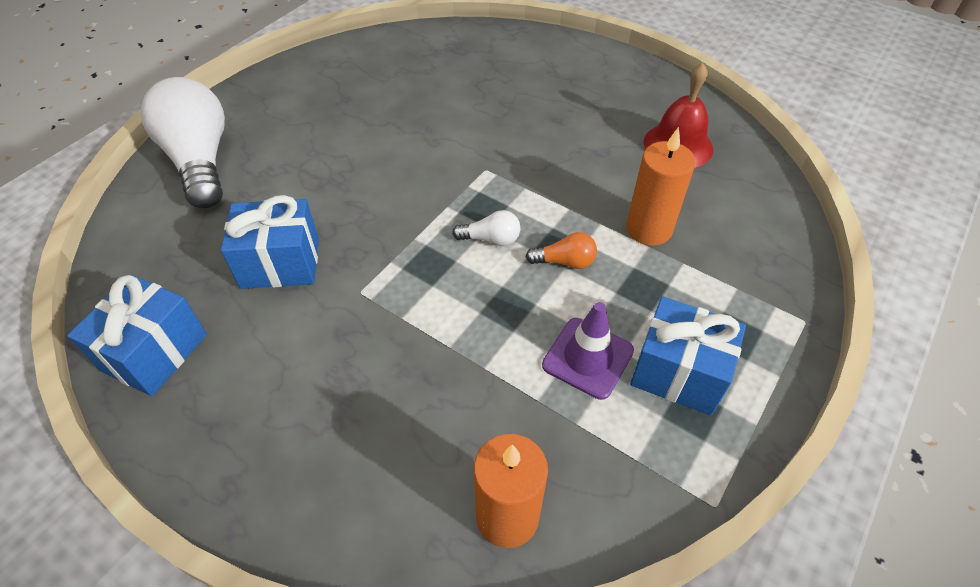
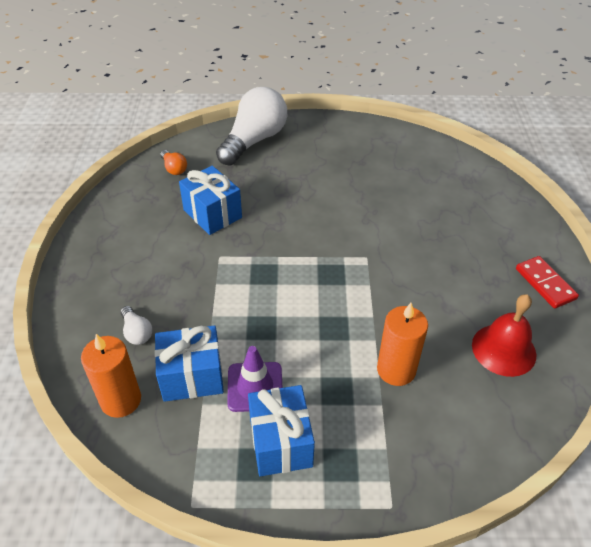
camera: 55 degrees right, 5 degrees down
blue gift [67,274,207,396] -> blue gift moved to [155,325,224,402]
white light bulb [452,210,520,246] -> white light bulb moved to [121,306,152,345]
orange light bulb [526,232,597,269] -> orange light bulb moved to [160,150,187,175]
none -> red domino [516,256,579,309]

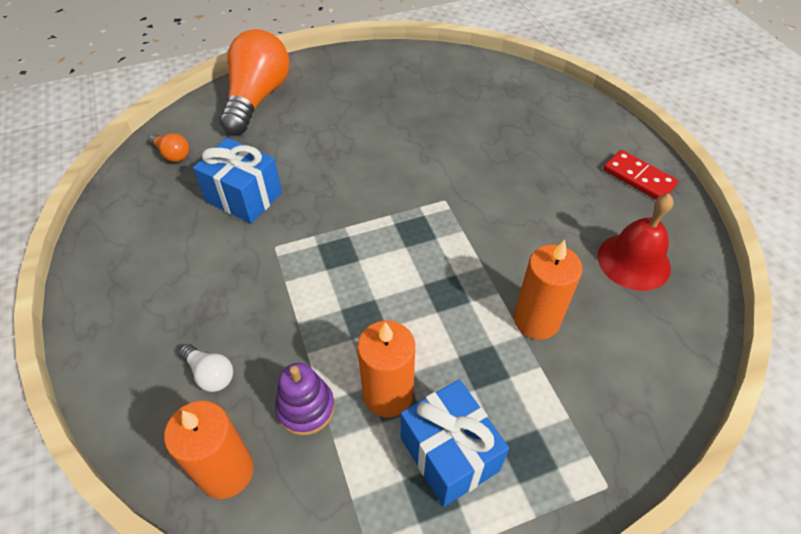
camera: 20 degrees left, 5 degrees up
blue gift [155,325,224,402] -> purple stacking toy [275,363,335,436]
white light bulb [216,87,287,166] -> orange light bulb [219,29,289,135]
purple traffic cone [227,346,282,412] -> orange candle [357,321,415,418]

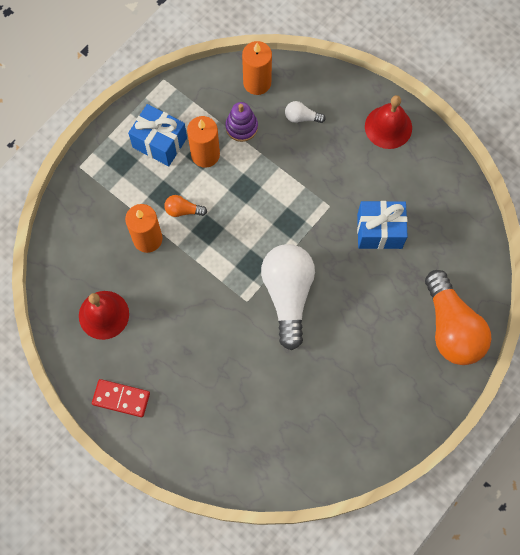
camera: 150 degrees right, 20 degrees up
orange light bulb [148,133,189,162] -> orange light bulb moved to [164,195,207,217]
none -> white light bulb [261,244,315,350]
none -> red bell [365,95,412,149]

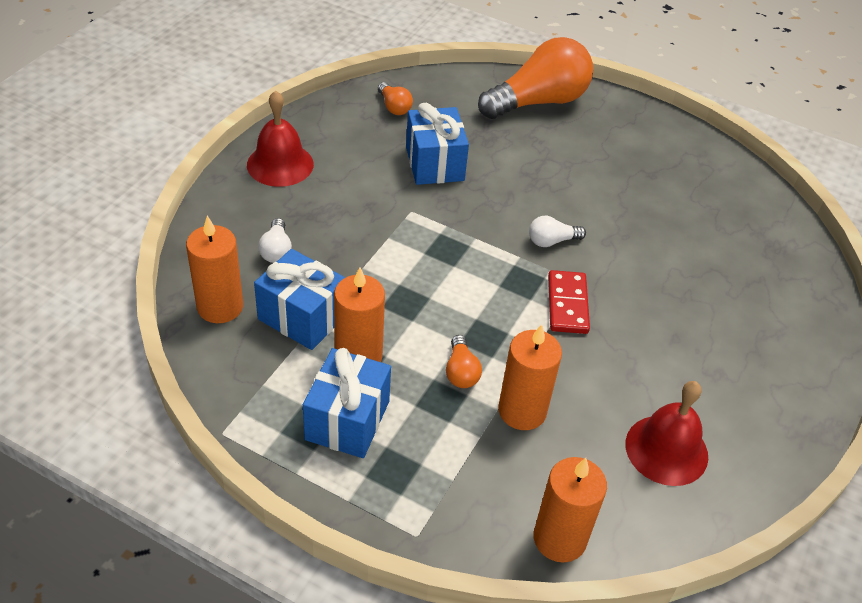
camera: 105 degrees left, 25 degrees down
red domino [92,379,150,417] -> red domino moved to [548,270,590,334]
purple stacking toy [225,102,258,142] -> blue gift [254,249,346,350]
white light bulb [261,244,315,350] -> white light bulb [529,216,586,247], size x0.43
none -> orange light bulb [378,82,413,115]
none -> orange candle [534,457,607,563]

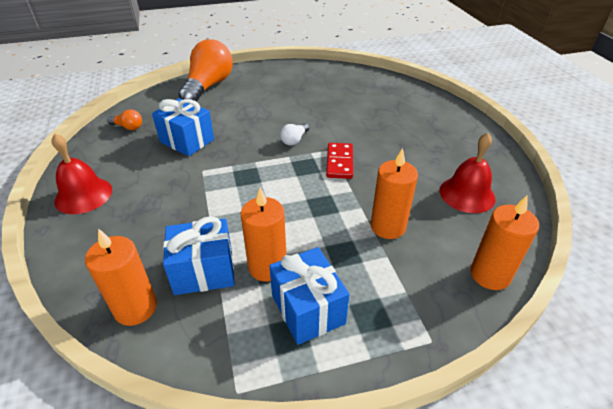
camera: 40 degrees left, 5 degrees down
white light bulb [258,218,292,263] -> none
orange light bulb [446,335,482,388] -> none
red domino [548,270,590,334] -> red domino turned 45 degrees clockwise [326,143,353,179]

